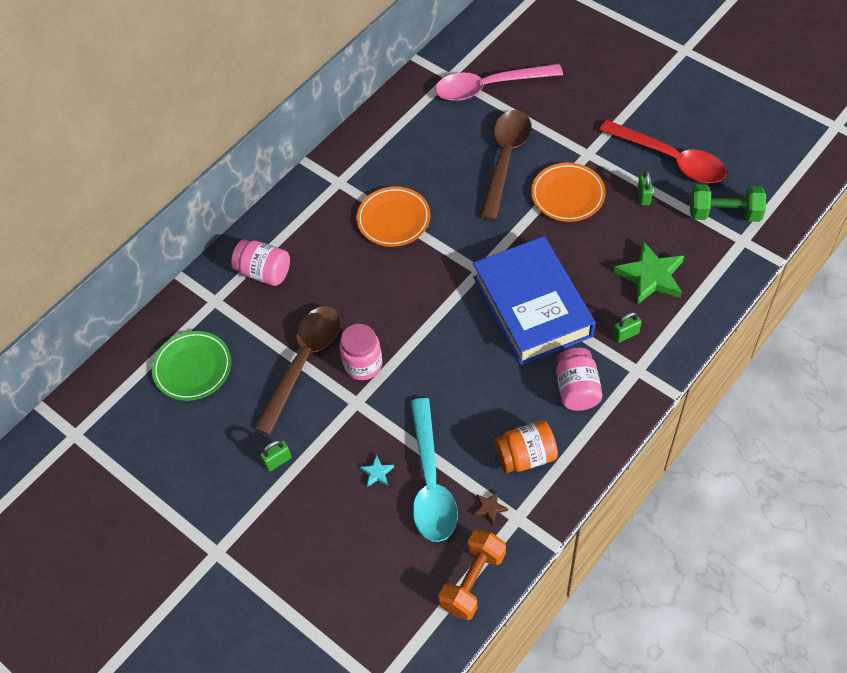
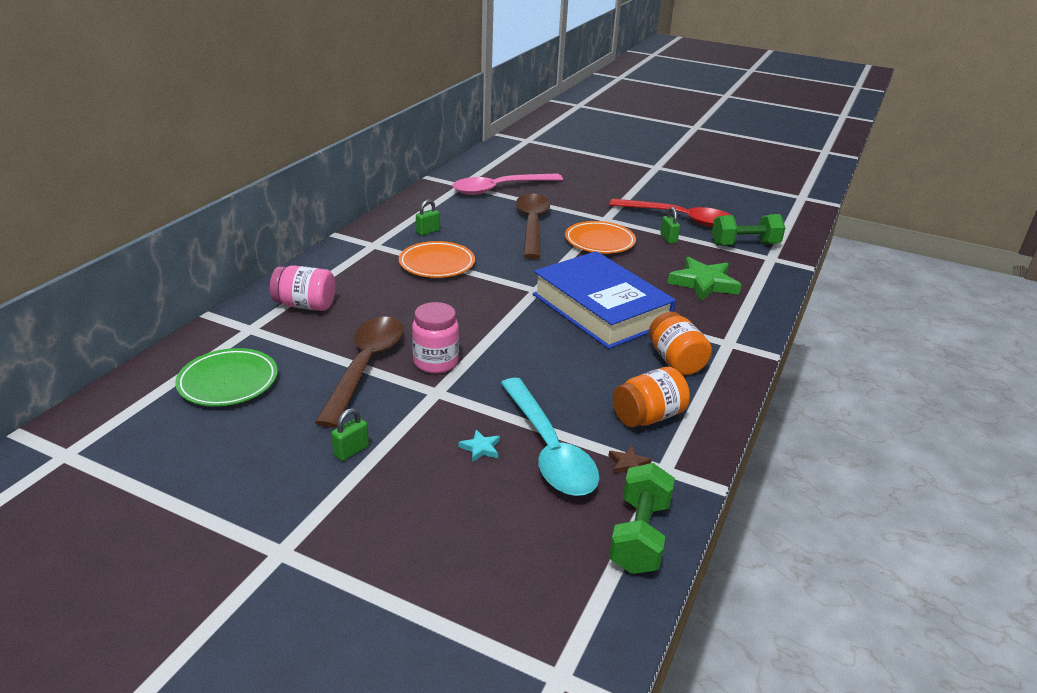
camera: 20 degrees left, 25 degrees down
orange dumbbell [438,529,506,620] -> green dumbbell [609,463,675,574]
pink jar [556,347,603,411] -> orange jar [649,312,712,375]
green padlock [613,312,642,343] -> green padlock moved to [416,200,440,236]

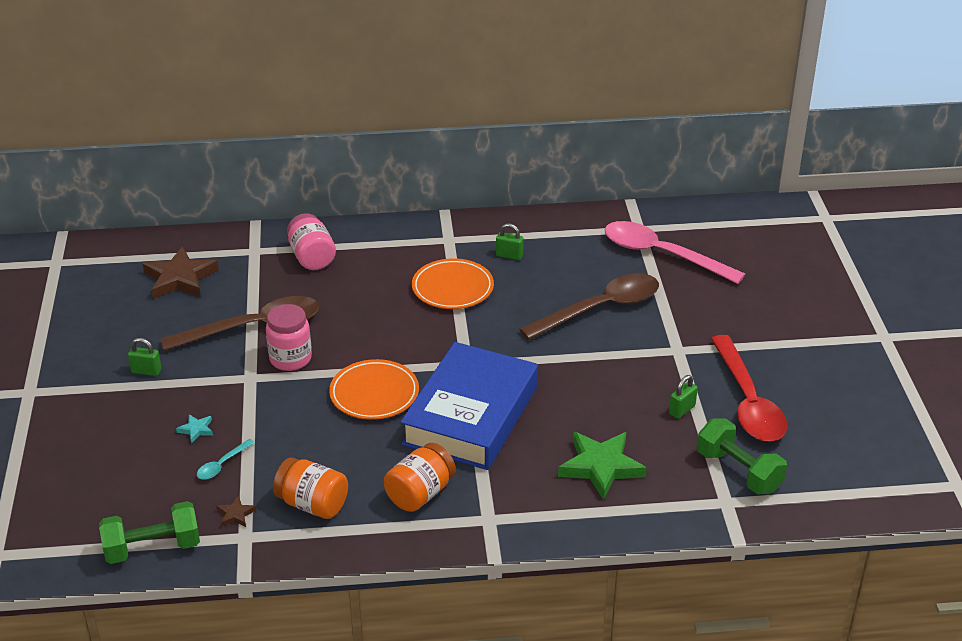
camera: 60 degrees right, 5 degrees up
green plate [175,348,278,406] -> brown star [142,246,219,299]
turquoise spoon [501,378,599,496] -> turquoise spoon [197,439,255,480], size x0.41
orange plate [565,221,636,254] -> orange plate moved to [329,359,419,420]

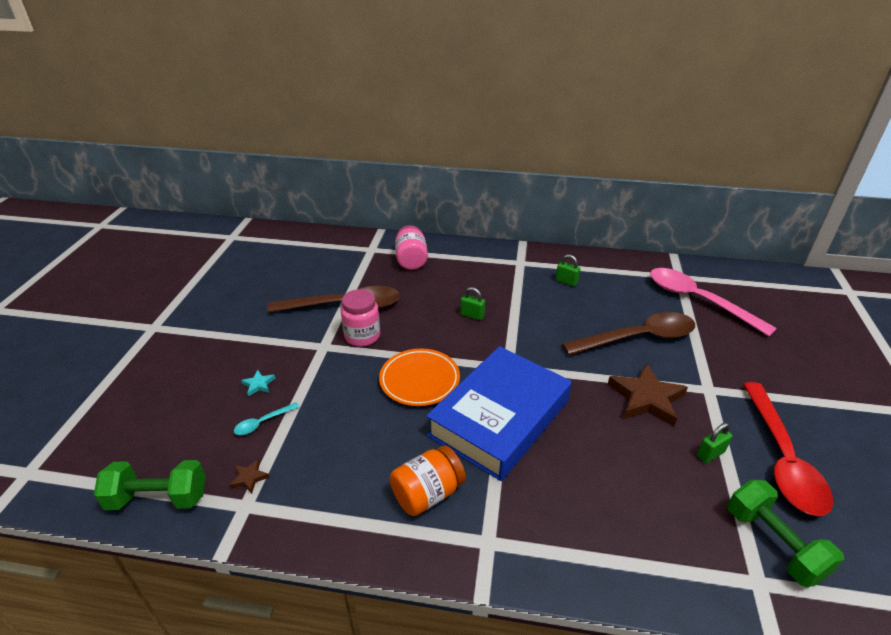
camera: 15 degrees right, 0 degrees up
green padlock [128,338,161,376] -> green padlock moved to [460,287,485,320]
brown star [142,246,219,299] -> brown star moved to [607,363,688,426]
orange jar [273,458,348,519] -> none
orange plate [412,258,494,309] -> none
green star [558,432,647,500] -> none

